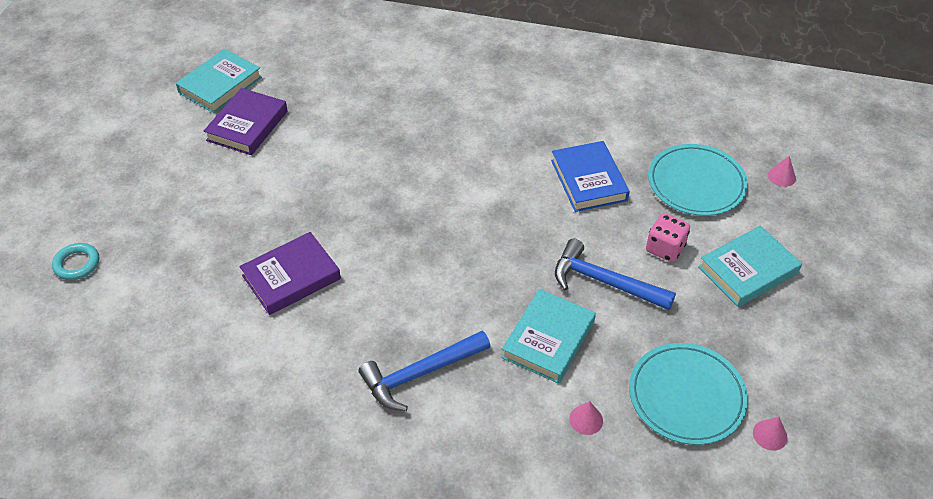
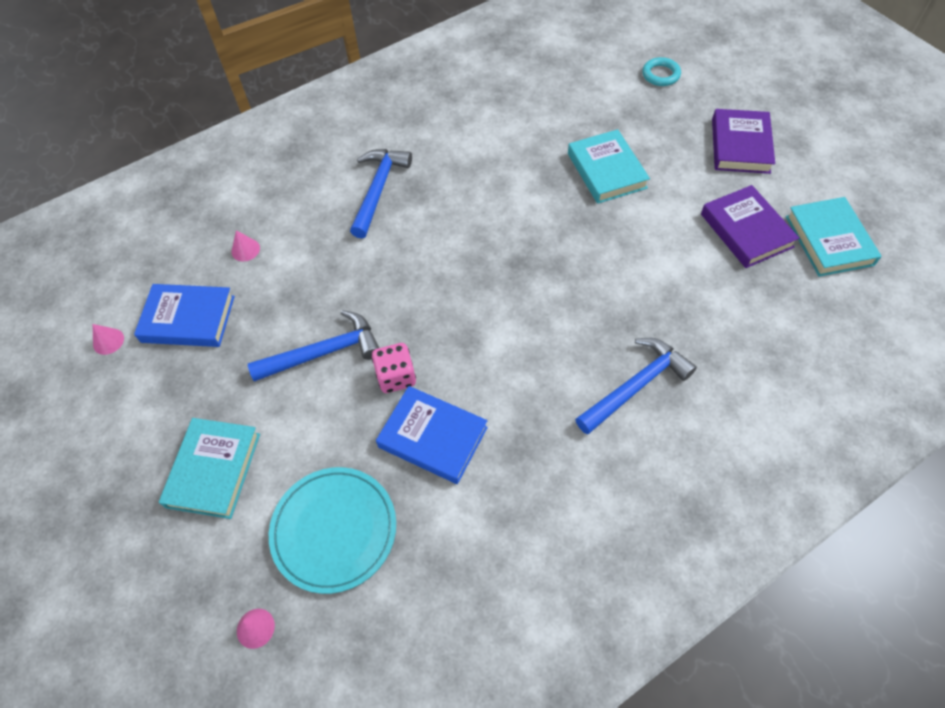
camera: 135 degrees right, 10 degrees up
purple book [239,232,341,315] -> purple book moved to [712,109,775,174]
turquoise book [501,289,596,384] -> turquoise book moved to [568,129,650,204]
turquoise plate [629,343,748,445] -> blue book [134,284,235,347]
pink dice [646,213,690,262] -> pink dice moved to [372,343,416,393]
none -> blue hammer [575,338,697,434]

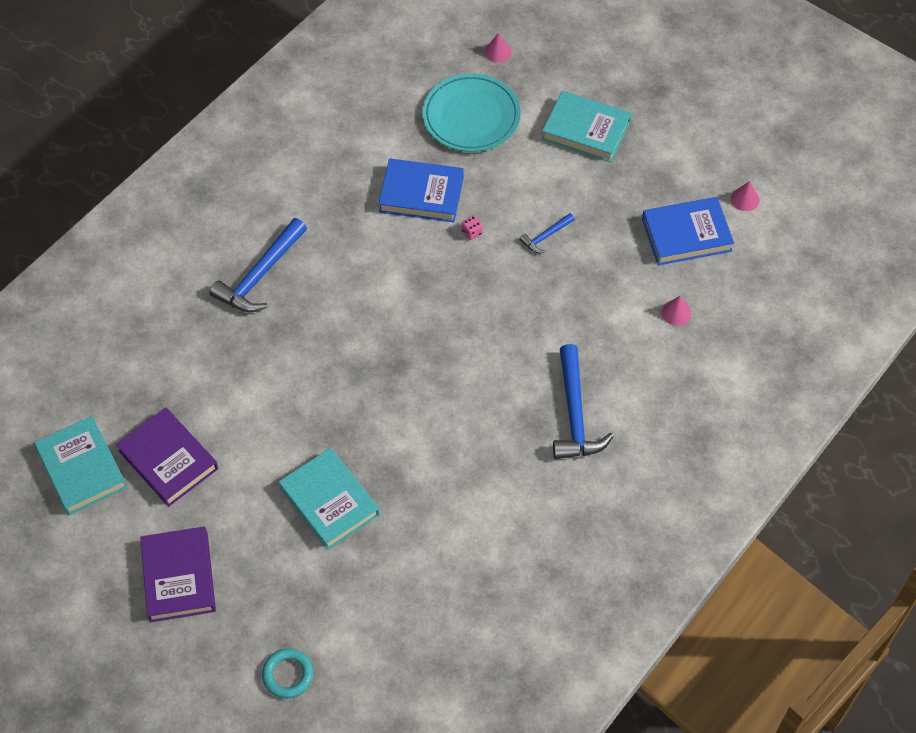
camera: 160 degrees right, 0 degrees up
turquoise book [159,418,260,519] -> turquoise book turned 60 degrees counterclockwise [542,91,631,162]
blue hammer [248,310,379,382] -> blue hammer [519,213,575,253], size x0.51
pink dice [372,343,416,393] -> pink dice [462,215,483,240], size x0.51

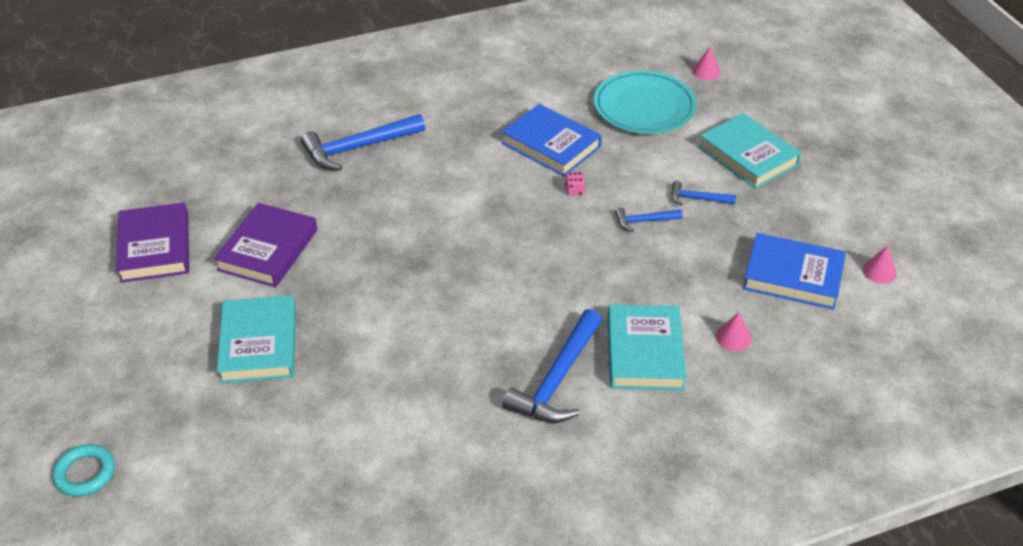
camera: 30 degrees right, 15 degrees down
turquoise book [34,416,127,515] -> turquoise book moved to [608,305,686,390]
purple book [140,526,216,622] -> purple book moved to [214,203,317,288]
none -> blue hammer [671,181,736,206]

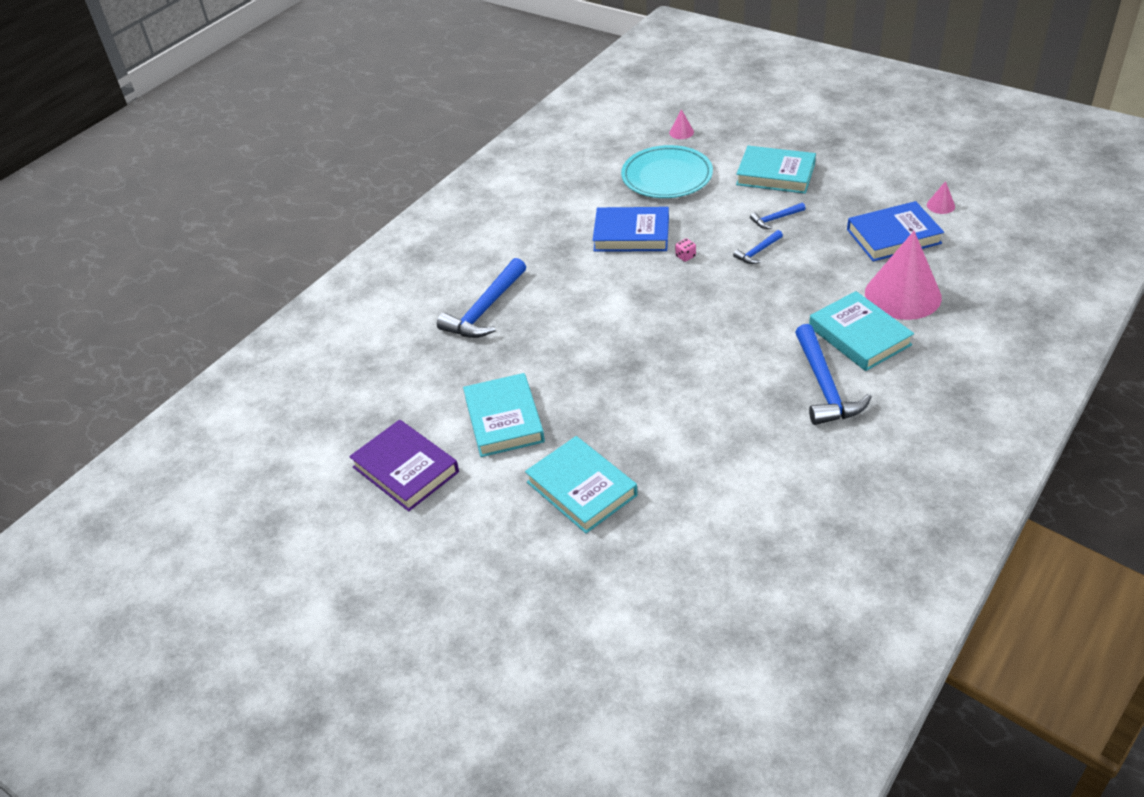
camera: 30 degrees left, 0 degrees up
turquoise ring [52,444,115,497] -> none
purple book [214,203,317,288] -> turquoise book [463,373,545,457]
pink cone [716,312,751,351] -> pink cone [865,231,942,320], size x2.49

